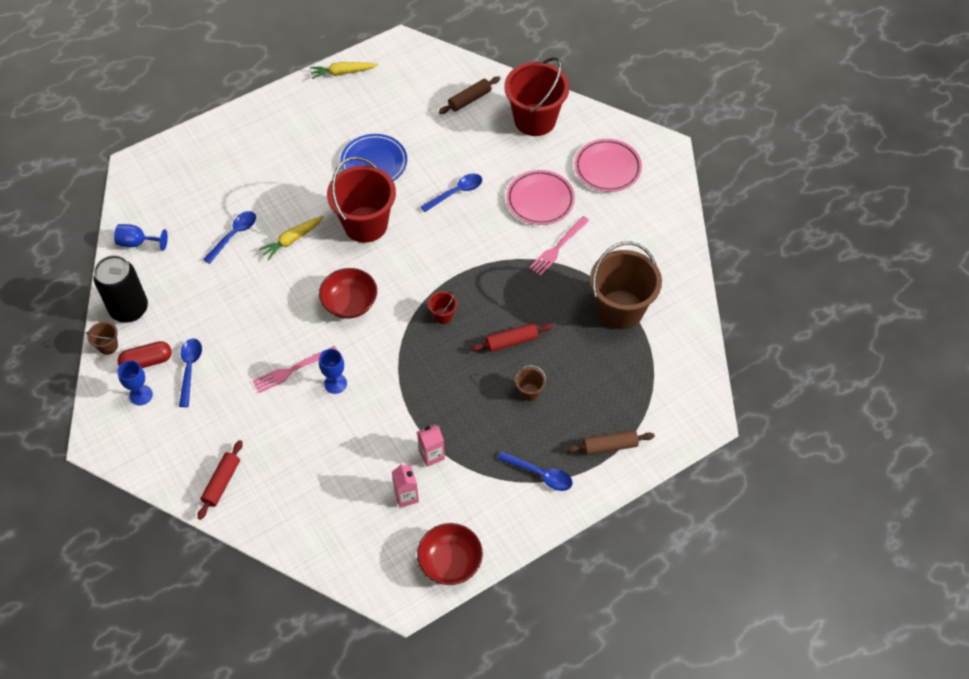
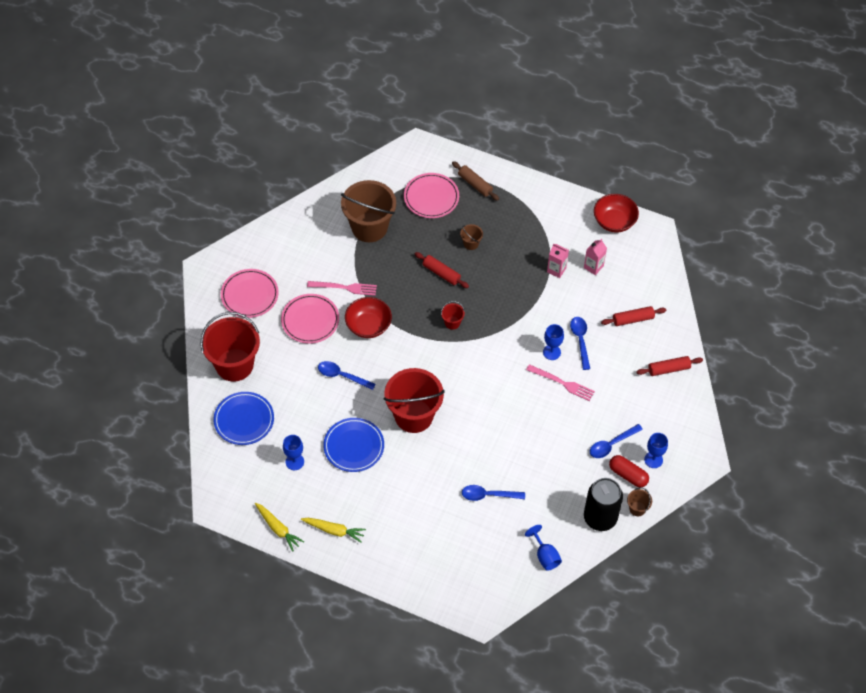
camera: 125 degrees left, 0 degrees up
yellow carrot [259,216,324,260] -> yellow carrot moved to [301,518,366,543]
red bowl [319,268,377,319] -> red bowl moved to [345,297,392,338]
brown rolling pin [439,76,500,114] -> blue plate [214,392,274,445]
blue spoon [498,451,573,491] -> blue spoon moved to [570,317,590,370]
none -> blue goblet [283,435,304,470]
none -> pink plate [404,173,459,218]
none -> red rolling pin [601,306,666,326]

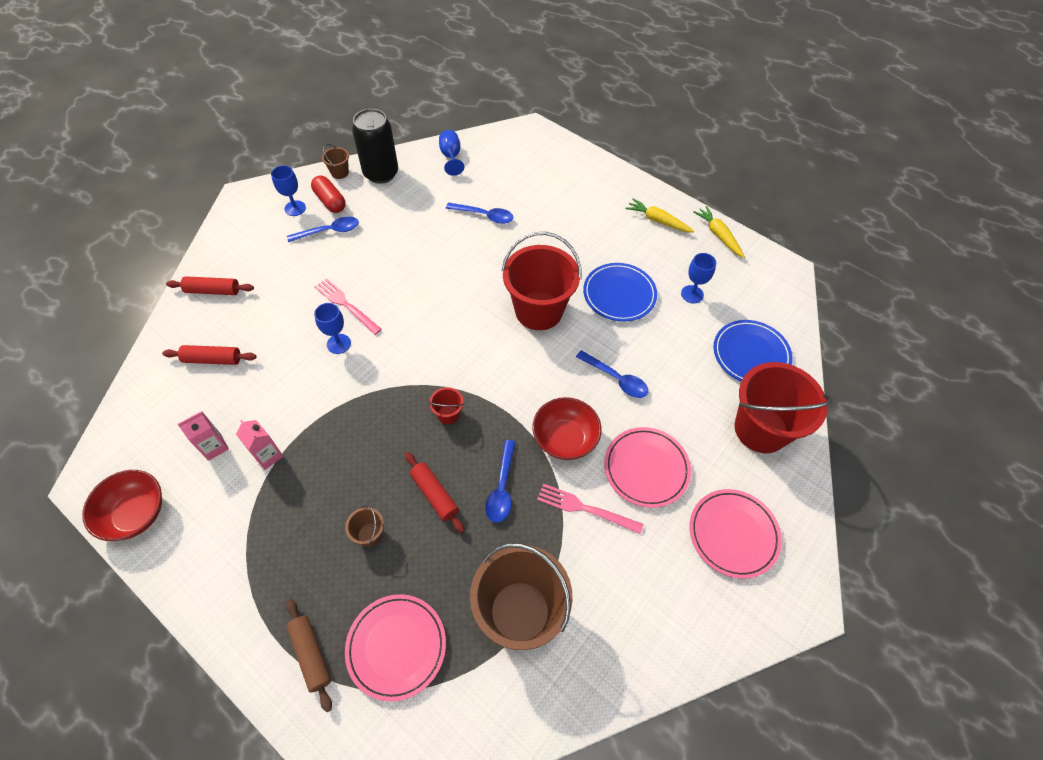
camera: 165 degrees left, 0 degrees up
blue spoon [570,317,590,370] -> blue spoon moved to [485,440,515,523]

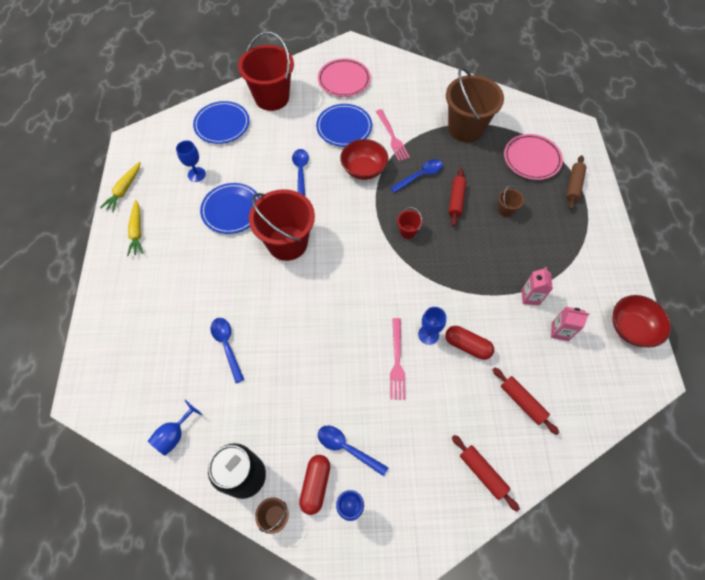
camera: 130 degrees left, 5 degrees up
pink plate [604,427,691,508] -> blue plate [316,104,372,147]
none -> red capsule [445,326,494,360]

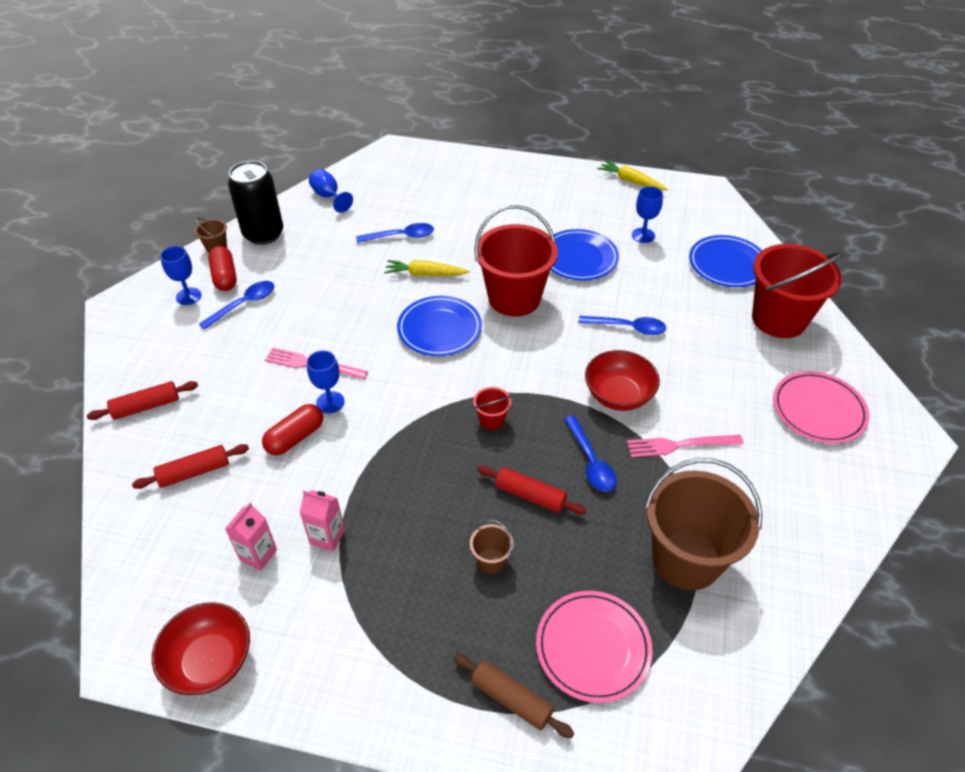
camera: 105 degrees right, 15 degrees down
yellow carrot [127,200,143,256] -> yellow carrot moved to [384,260,469,276]
red capsule [299,455,330,515] -> red capsule turned 45 degrees clockwise [208,246,237,291]
blue plate [316,104,372,147] -> blue plate moved to [397,296,482,356]

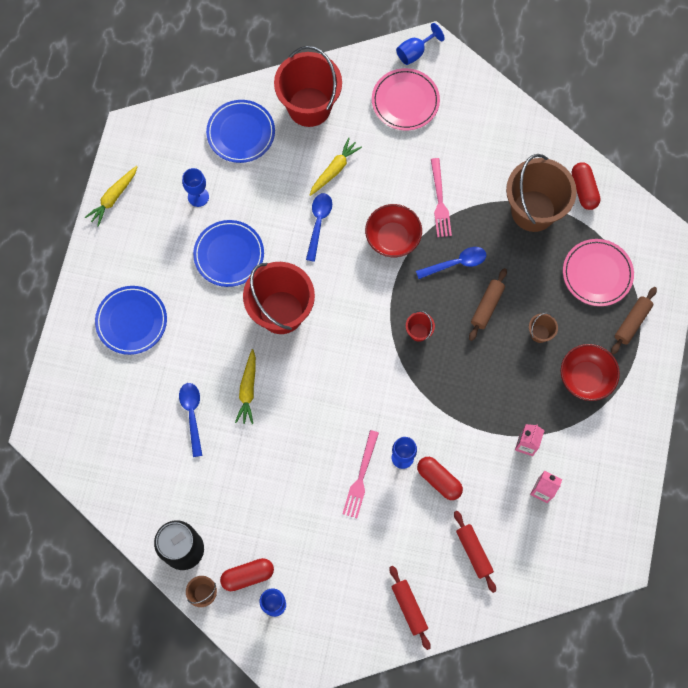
camera: 90 degrees left, 25 degrees up
red bowl [152,602,250,695] -> red bowl moved to [561,344,620,401]
blue spoon [199,281,274,330] -> none
blue goblet [309,169,353,213] -> blue goblet moved to [396,23,445,65]
blue plate [397,296,482,356] -> blue plate moved to [95,286,167,355]
red rolling pin [477,466,587,515] -> brown rolling pin [469,268,507,341]
none -> yellow carrot [310,138,362,196]
none -> red capsule [572,162,601,210]

